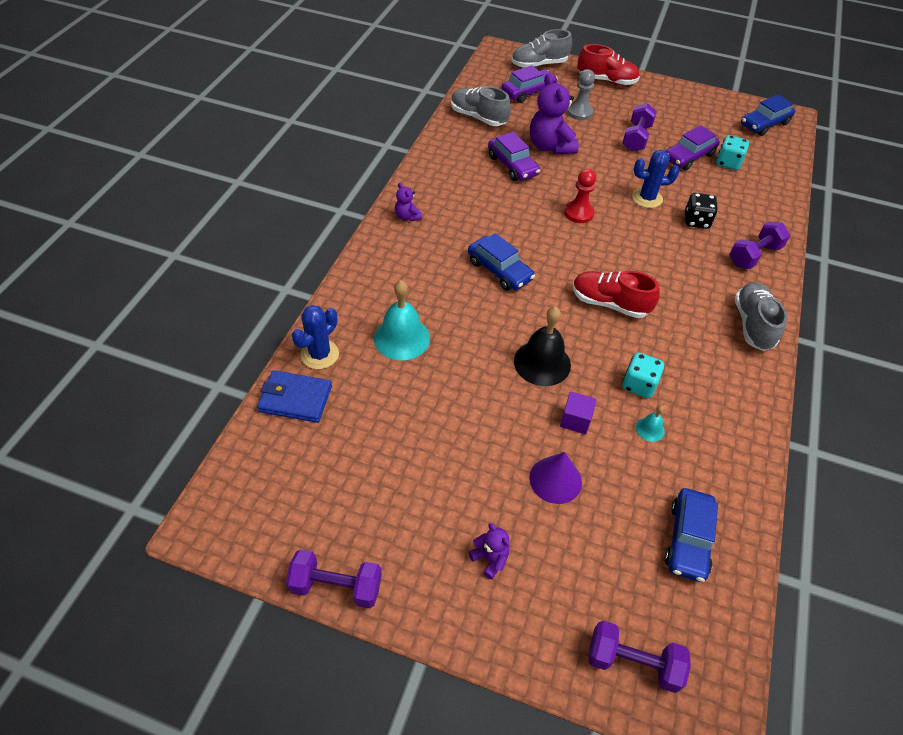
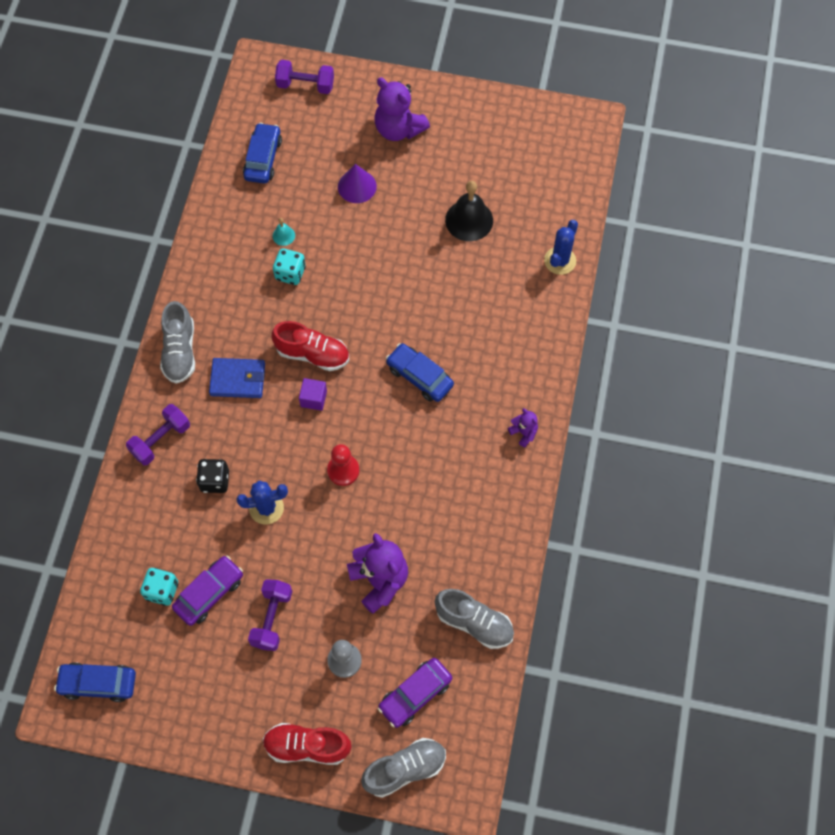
camera: 175 degrees right, 15 degrees up
blue wallet [257,370,332,423] -> blue wallet moved to [209,358,265,398]
purple dumbbell [286,549,382,608] -> none
turquoise bell [374,280,430,360] -> none
purple teddy bear [469,523,510,579] -> purple teddy bear [374,77,430,141], size x2.06
purple car [488,132,540,181] -> none
black bell [514,306,571,386] -> black bell moved to [445,181,493,241]
purple cube [560,392,597,434] -> purple cube moved to [299,378,327,411]
blue car [741,95,795,136] -> blue car turned 135 degrees counterclockwise [54,662,136,702]

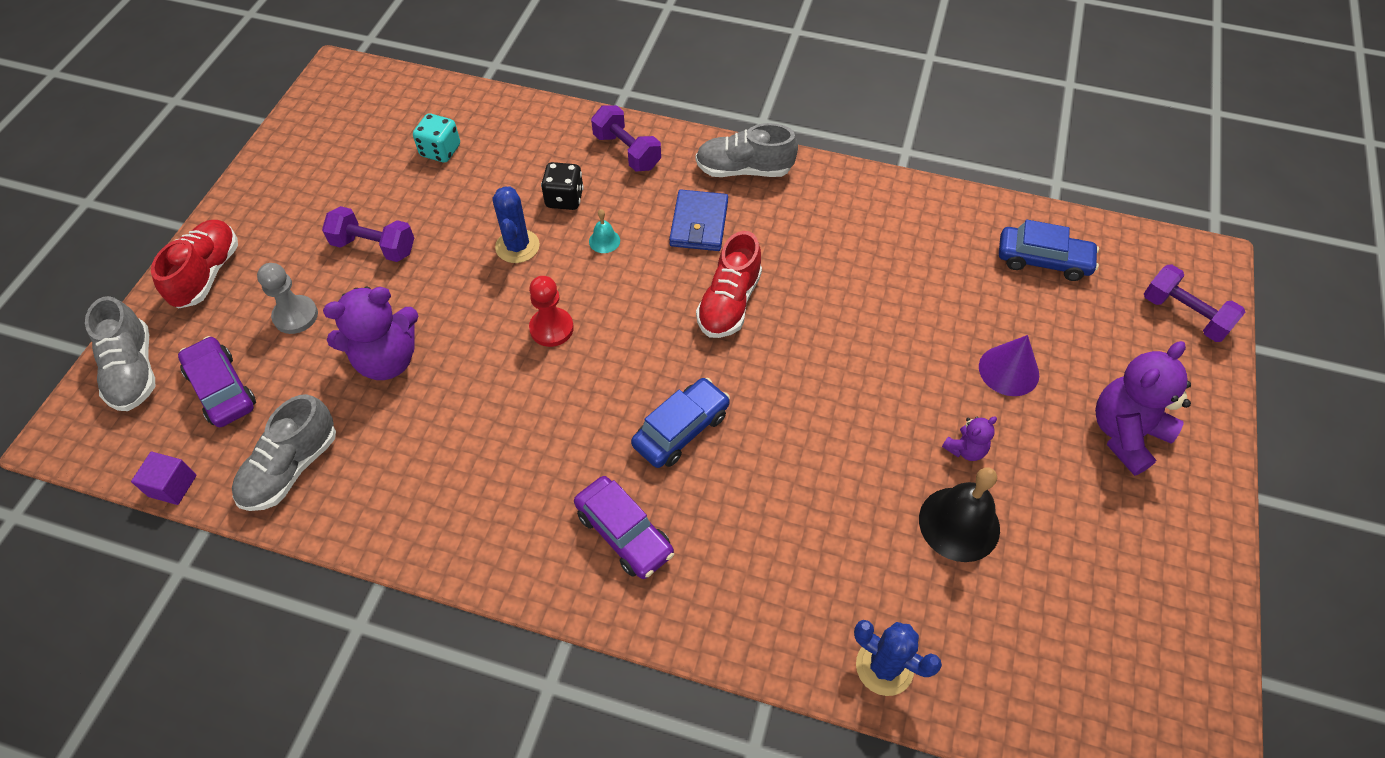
camera: 95 degrees right, 10 degrees down
blue car [54,662,136,702] -> none
purple car [172,556,243,626] -> purple car moved to [574,476,674,579]
turquoise bell [273,218,295,246] -> turquoise bell moved to [589,209,620,253]
turquoise dice [273,248,306,285] -> none
purple dumbbell [275,60,334,94] -> purple dumbbell turned 60 degrees counterclockwise [1144,264,1245,342]
purple cube [299,378,327,411] -> purple cube moved to [131,452,197,505]
purple teddy bear [508,408,538,447] -> purple teddy bear moved to [942,416,997,461]

